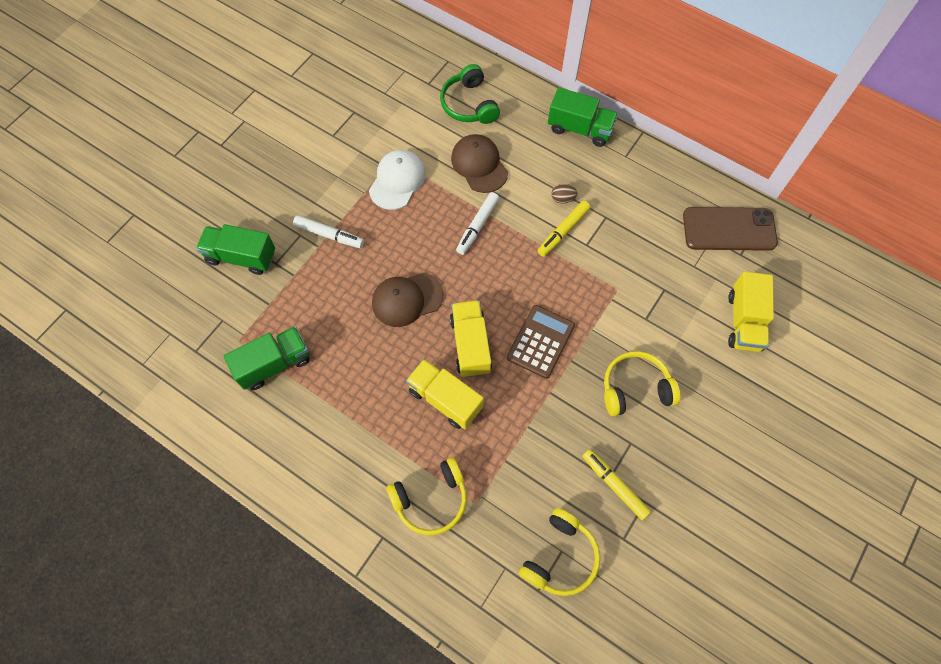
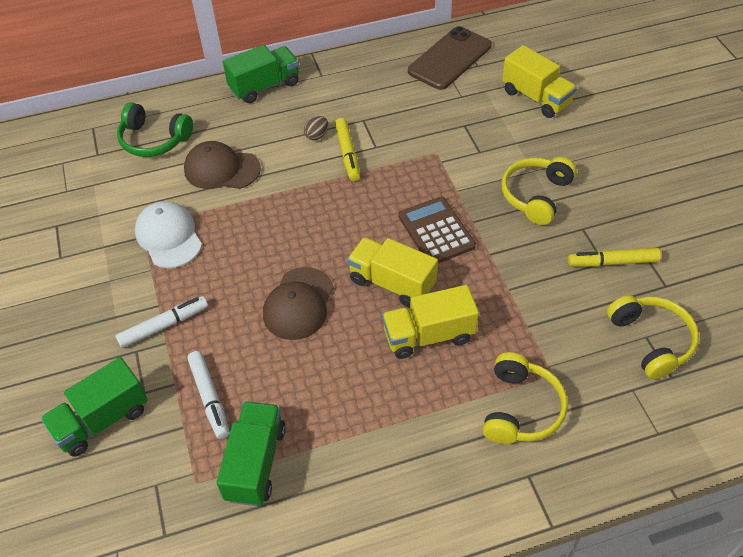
camera: 50 degrees left, 15 degrees down
white marker [456,192,499,255] -> white marker moved to [187,351,230,439]

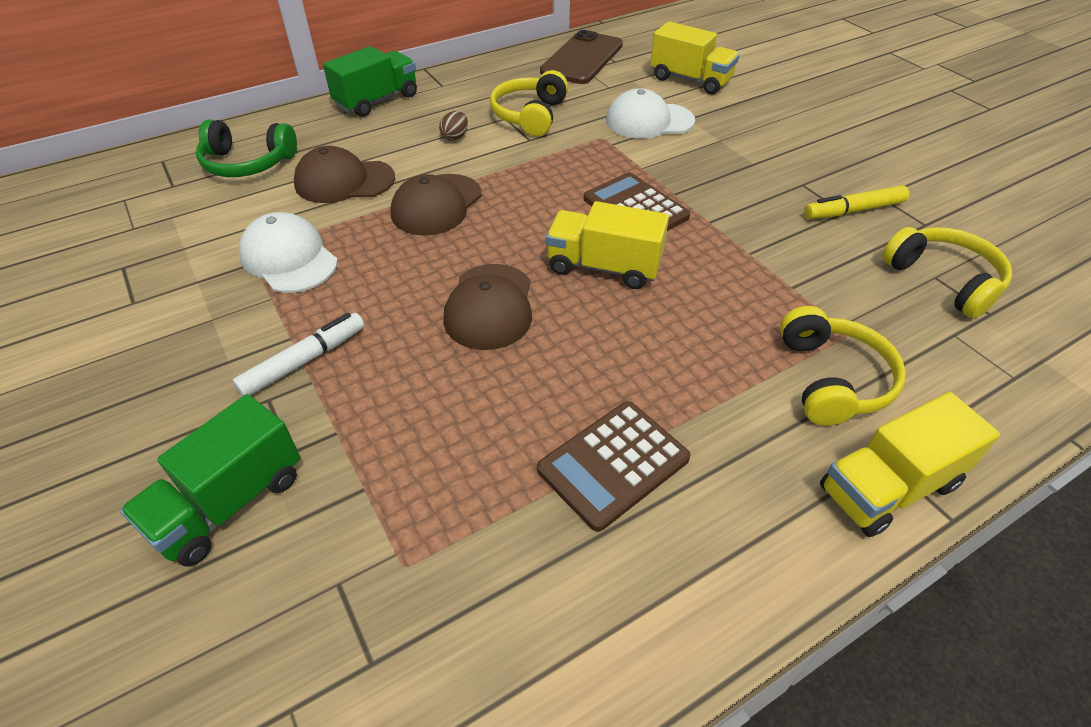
camera: 15 degrees left, 5 degrees down
white marker [187,351,230,439] -> none
green truck [217,401,286,506] -> none
yellow marker [335,118,360,181] -> none
yellow truck [382,285,479,359] -> yellow truck moved to [820,392,1000,537]
yellow headphones [502,157,577,225] -> yellow headphones moved to [490,70,568,136]
none -> brown cap [391,174,482,236]
none -> brown calculator [537,401,691,532]
none -> white cap [606,88,695,139]

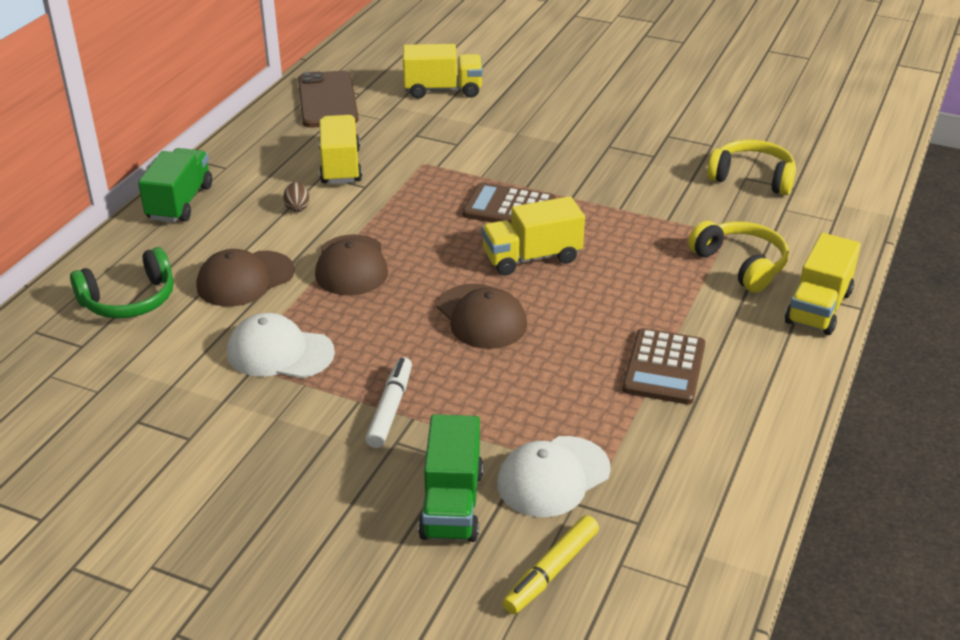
camera: 35 degrees left, 10 degrees down
yellow headphones [490,70,568,136] -> yellow truck [319,115,362,184]
white cap [606,88,695,139] -> white cap moved to [497,436,611,517]
yellow marker [804,185,909,219] -> yellow marker moved to [502,515,599,614]

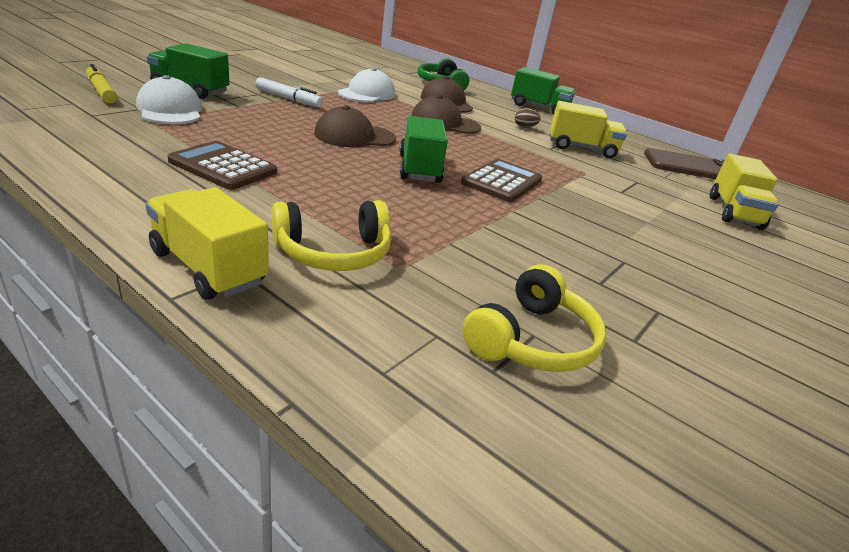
camera: 100 degrees right, 5 degrees down
yellow truck [481,196,585,275] -> green truck [399,116,448,183]

